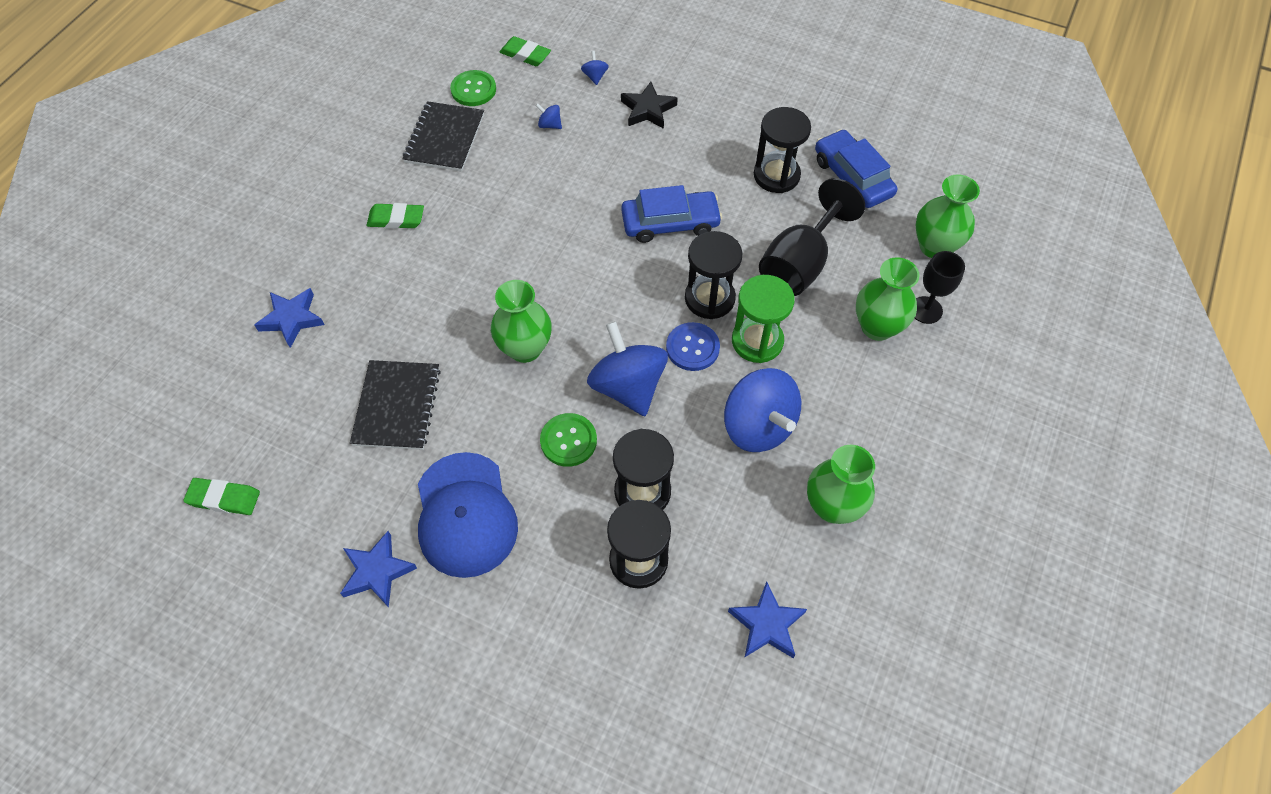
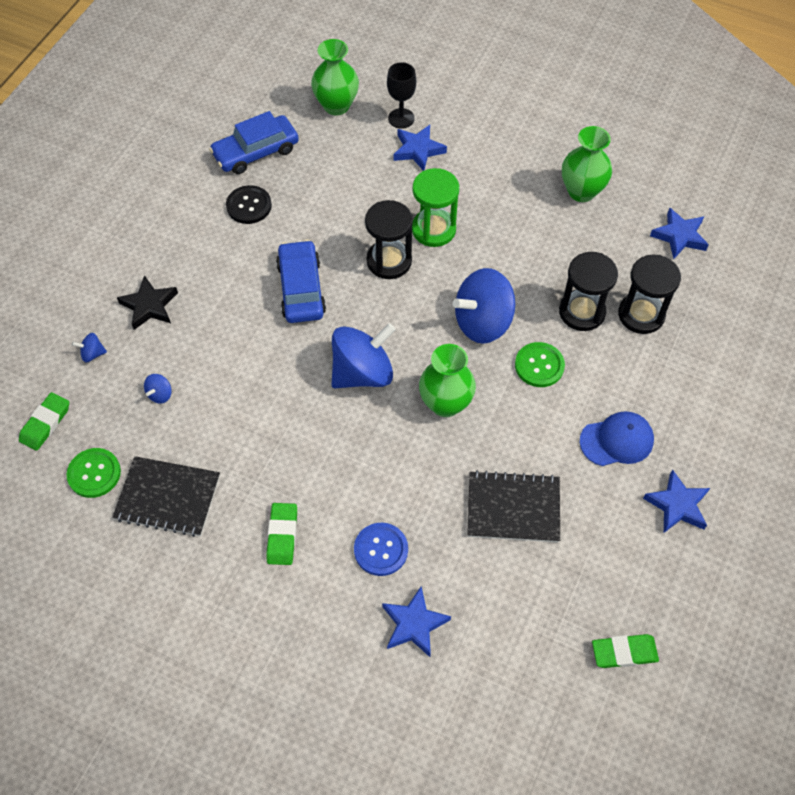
camera: 90 degrees left, 0 degrees up
green eraser [183,478,260,515] -> green eraser turned 75 degrees clockwise [592,634,659,668]
blue cap [418,452,518,578] -> blue cap [580,411,654,466], size x0.65
blue button [666,322,720,371] -> blue button moved to [354,523,408,576]
blue spinning top [724,368,801,452] -> blue spinning top moved to [331,323,396,388]
black hourglass [754,107,811,193] -> black button [226,185,272,224]
black goblet [759,178,865,296] -> none
green vase [856,257,919,341] -> blue star [393,125,447,171]

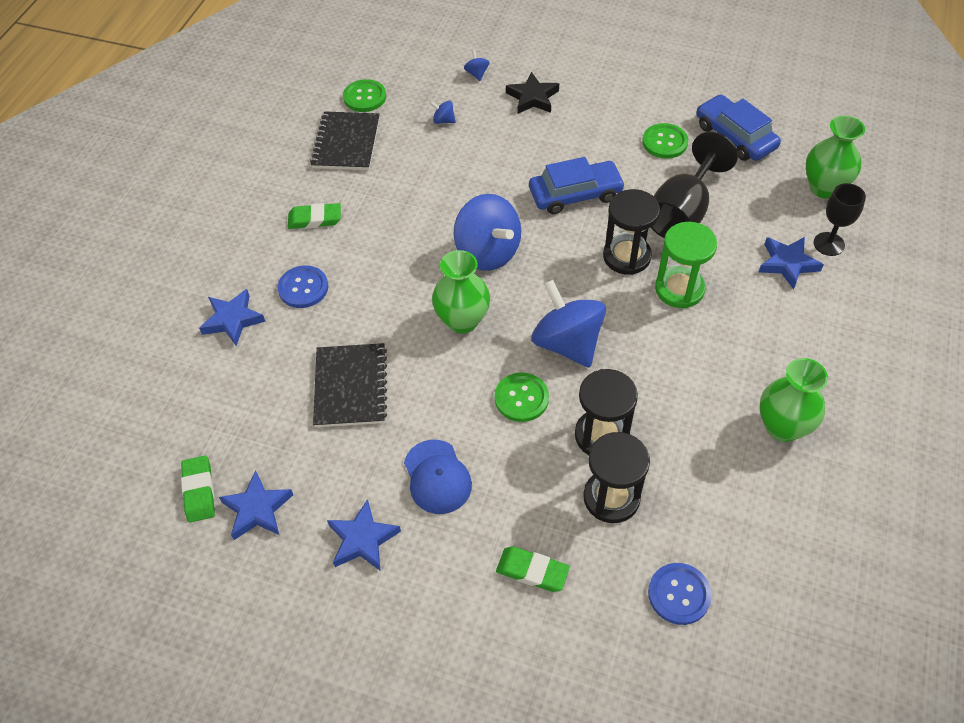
camera: 85 degrees right, 5 degrees down
green eraser [19,392,69,451] -> green eraser moved to [496,546,570,592]
black button [226,185,272,224] -> green button [642,123,688,159]
blue star [650,208,709,259] -> blue star moved to [219,470,293,540]
none -> blue button [648,563,712,625]
none -> black goblet [651,132,738,238]

